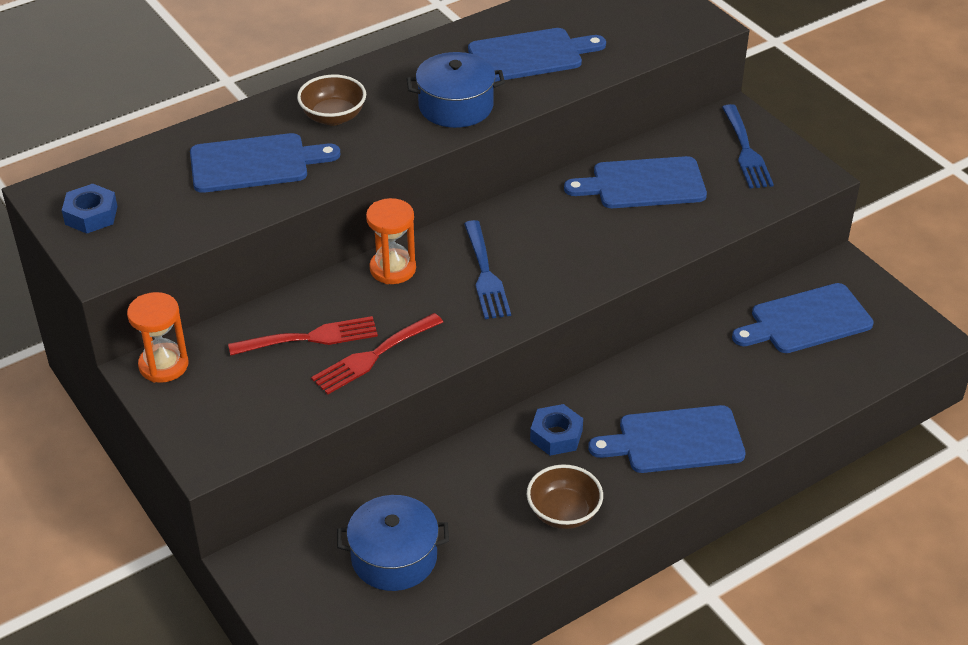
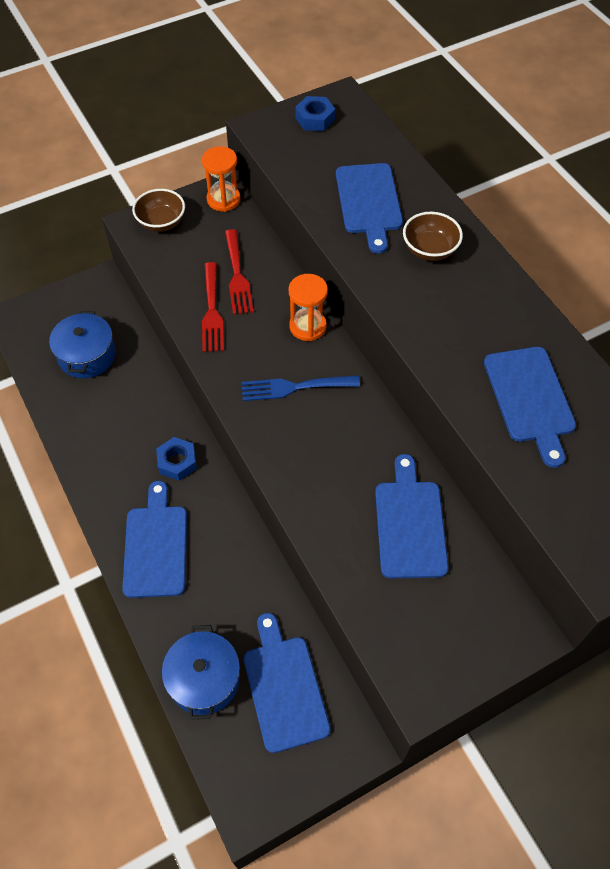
camera: 95 degrees right, 15 degrees up
red fork [311,313,443,395] -> red fork turned 150 degrees counterclockwise [202,262,224,352]
blue pot [407,52,505,128] -> blue pot moved to [162,625,240,720]
brown bowl [527,464,603,529] -> brown bowl moved to [132,189,185,232]
blue fork [722,104,774,188] -> none

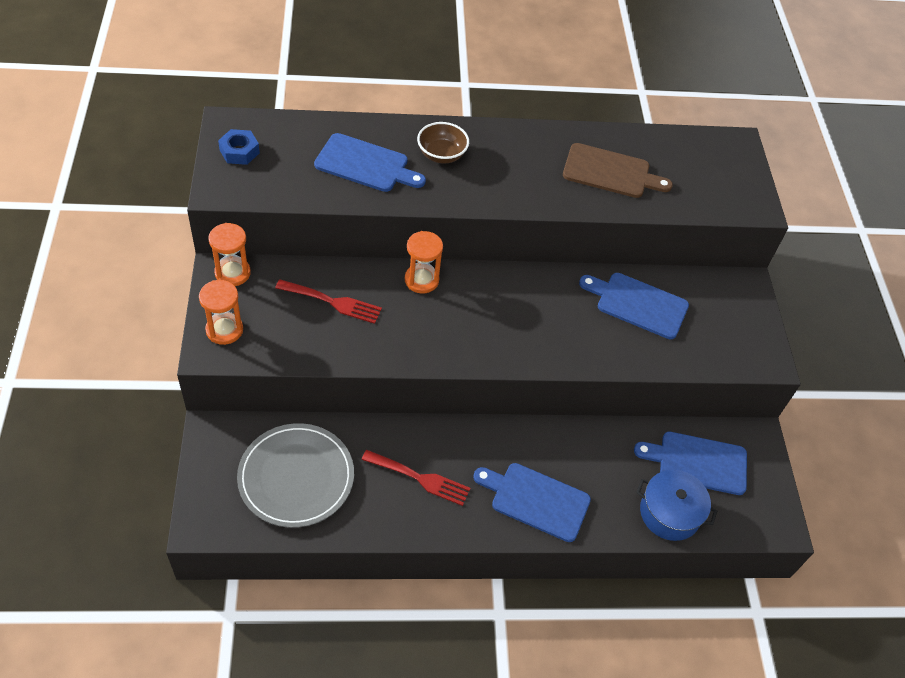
camera: 70 degrees left, 5 degrees down
blue pot [49,311,116,378] -> grey plate [237,423,354,528]
brown bowl [132,189,185,232] -> orange hourglass [199,280,243,345]
blue nut [156,437,197,481] -> none
red fork [202,262,224,352] -> red fork moved to [362,450,470,506]
blue fork [241,376,360,401] -> none
blue cutting board [484,347,576,468] -> brown cutting board [563,143,673,198]

